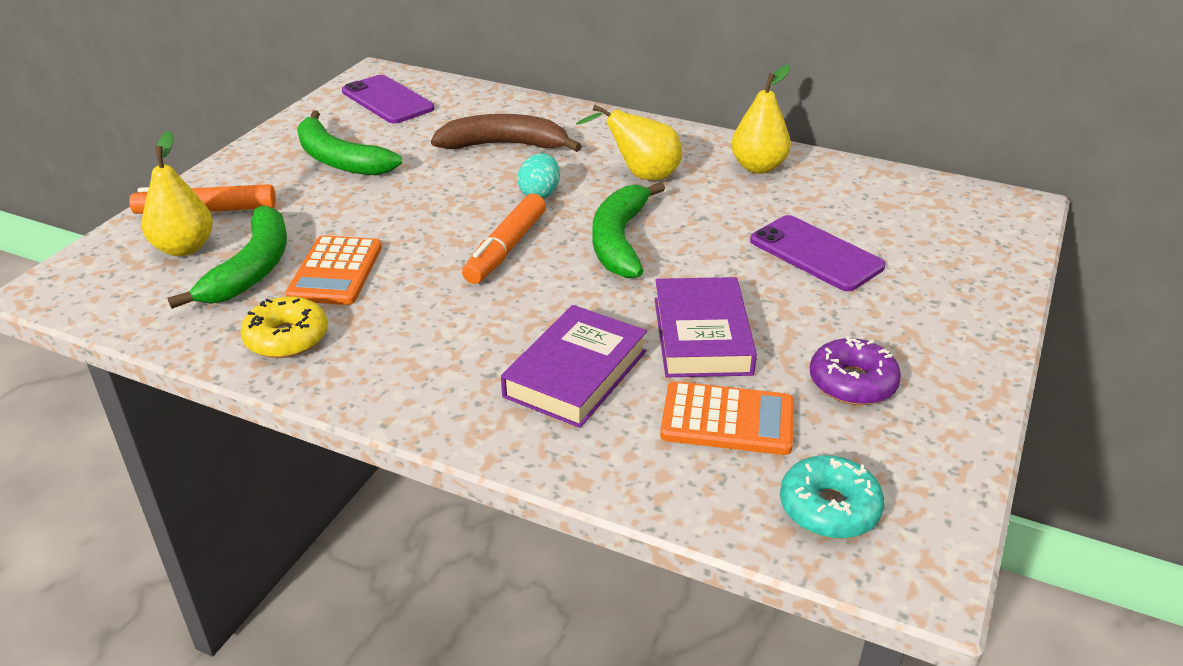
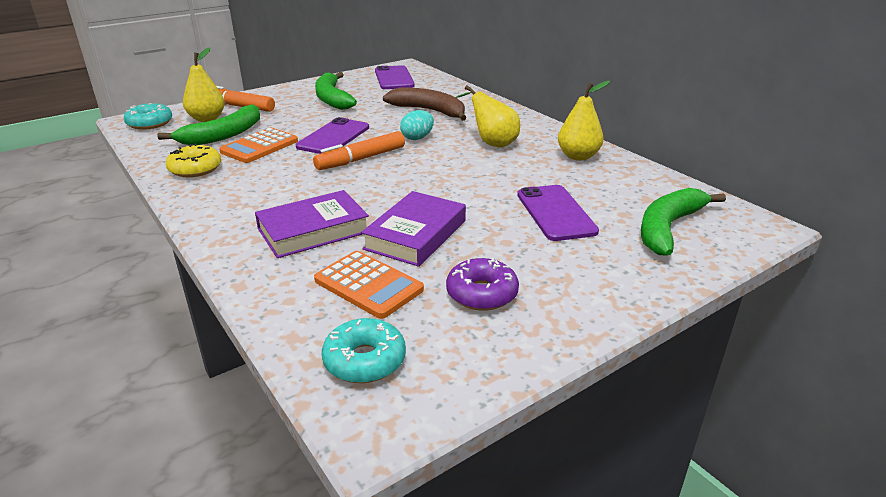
camera: 30 degrees right, 5 degrees down
green banana [592,182,665,278] -> green banana moved to [641,188,726,256]
none -> turquoise donut [124,103,172,130]
none -> purple phone [296,117,369,154]

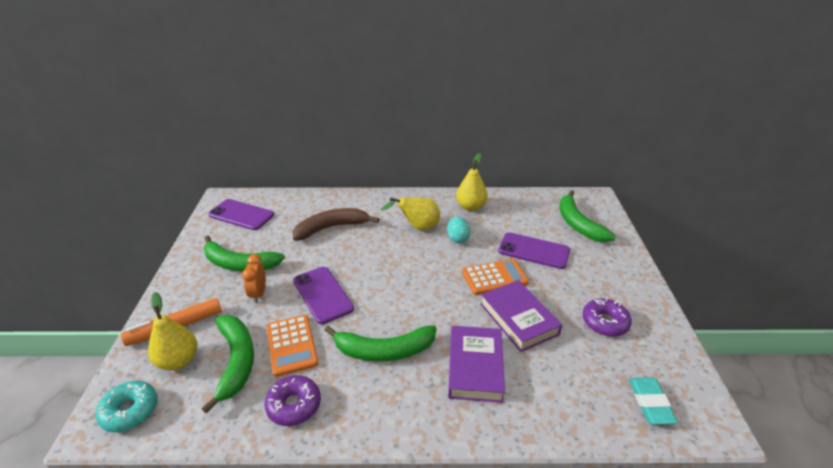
camera: 55 degrees left, 5 degrees up
yellow donut [166,144,221,177] -> purple donut [264,375,321,426]
orange marker [313,131,405,170] -> none
orange calculator [314,251,424,319] -> orange calculator moved to [462,259,529,295]
turquoise donut [322,318,406,383] -> turquoise eraser [629,377,678,425]
turquoise egg [400,110,434,140] -> turquoise egg moved to [447,217,471,243]
none -> orange clock [242,254,266,303]
none -> green banana [324,325,437,362]

